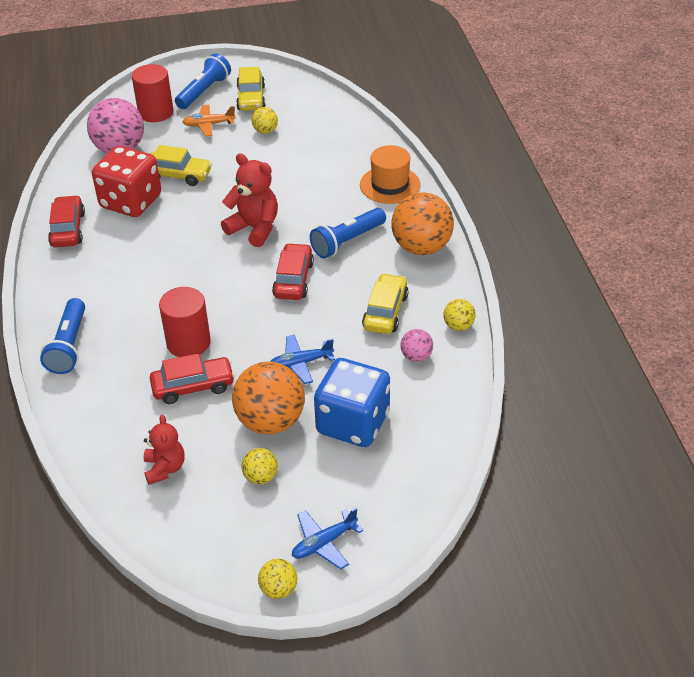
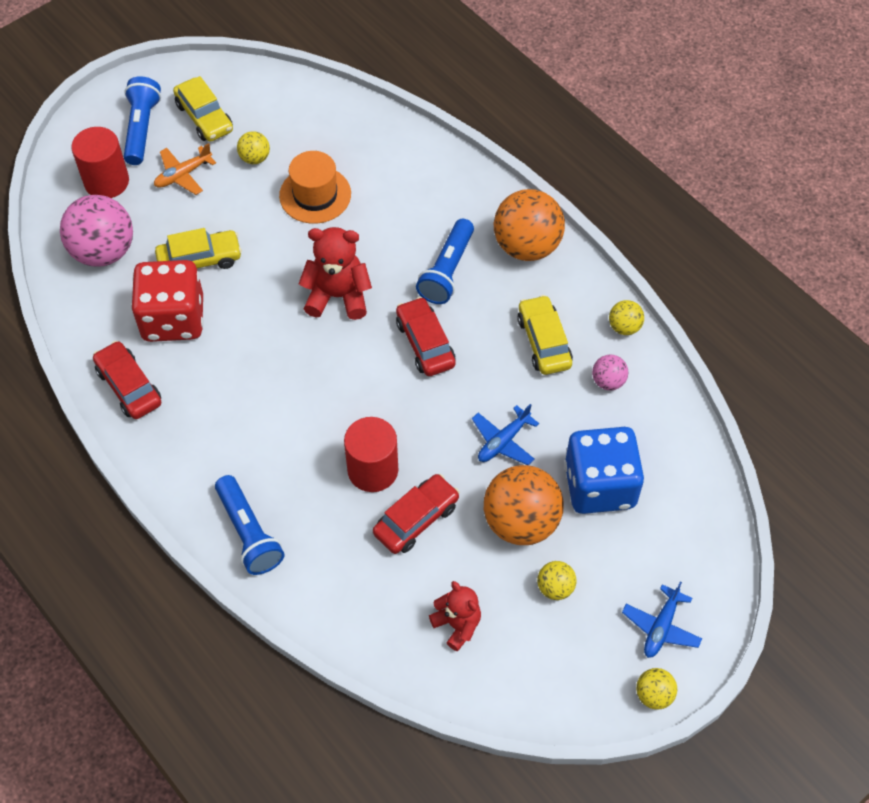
camera: 30 degrees left, 15 degrees up
orange hat [360,145,421,204] -> orange hat moved to [279,151,351,224]

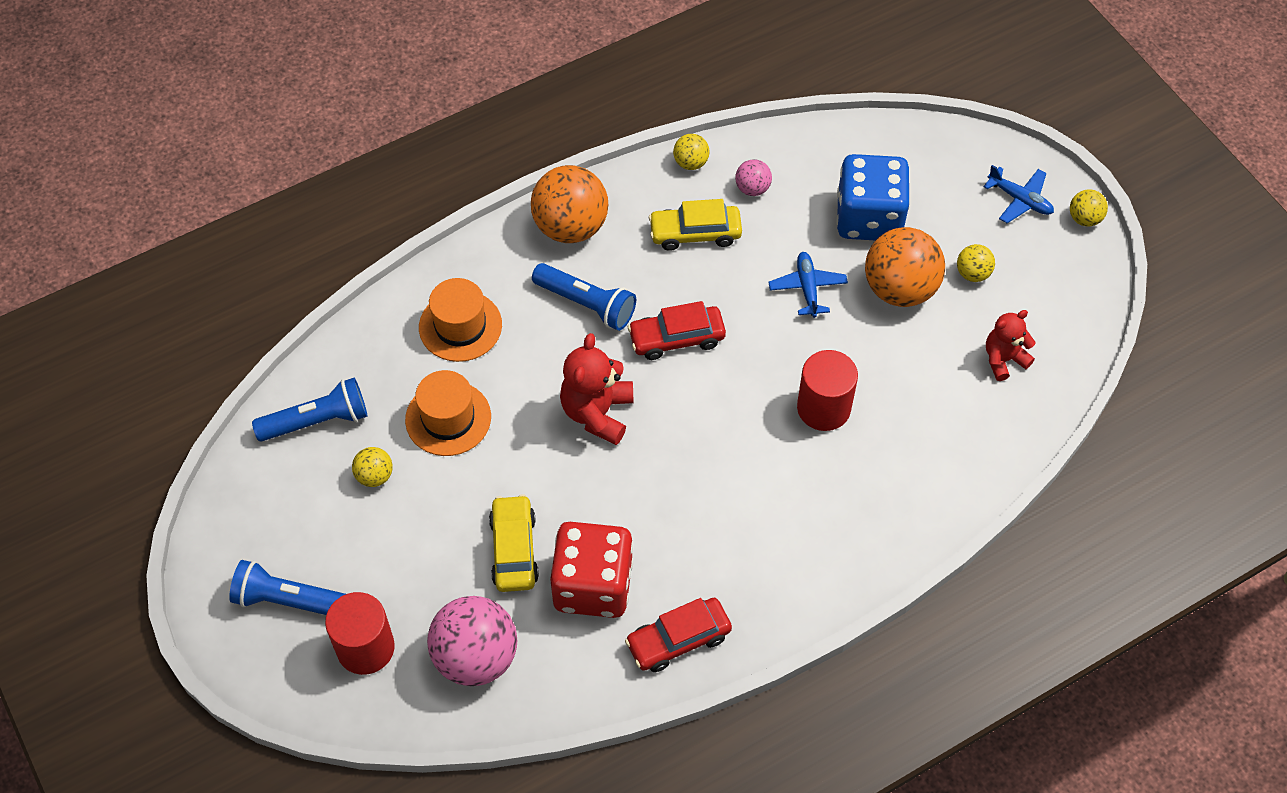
camera: 80 degrees left, 0 degrees up
orange plane [154,143,216,195] -> none
yellow car [173,76,233,142] -> none
blue flashlight [215,475,285,575] -> blue flashlight moved to [252,377,367,441]
red car [373,474,460,554] -> none
blue plane [472,404,539,465] -> blue plane turned 150 degrees counterclockwise [768,252,848,318]
none -> orange hat [419,278,502,362]

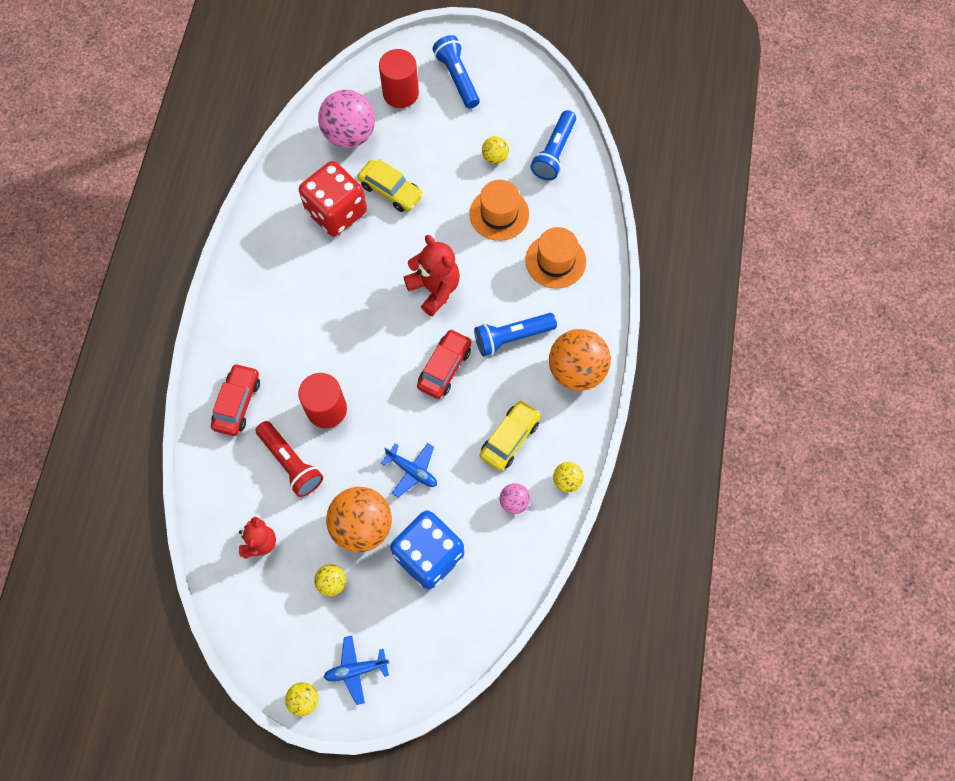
camera: 130 degrees right, 10 degrees up
blue flashlight [229,560,346,615] -> blue flashlight turned 75 degrees counterclockwise [433,35,480,109]
red car [625,598,732,672] -> red car moved to [211,363,260,436]
none -> red flashlight [255,421,323,497]

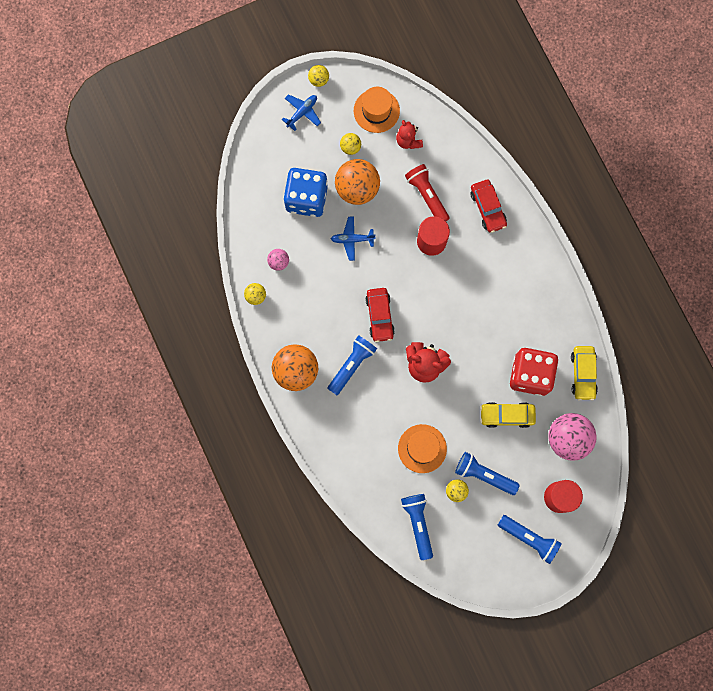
camera: 145 degrees right, 10 degrees up
red flashlight [255,421,323,497] -> red flashlight turned 45 degrees clockwise [405,164,450,221]
yellow car [480,400,540,471] -> yellow car moved to [571,346,598,401]
orange hat [525,227,586,289] -> orange hat moved to [354,87,400,133]
none -> blue flashlight [455,452,520,495]

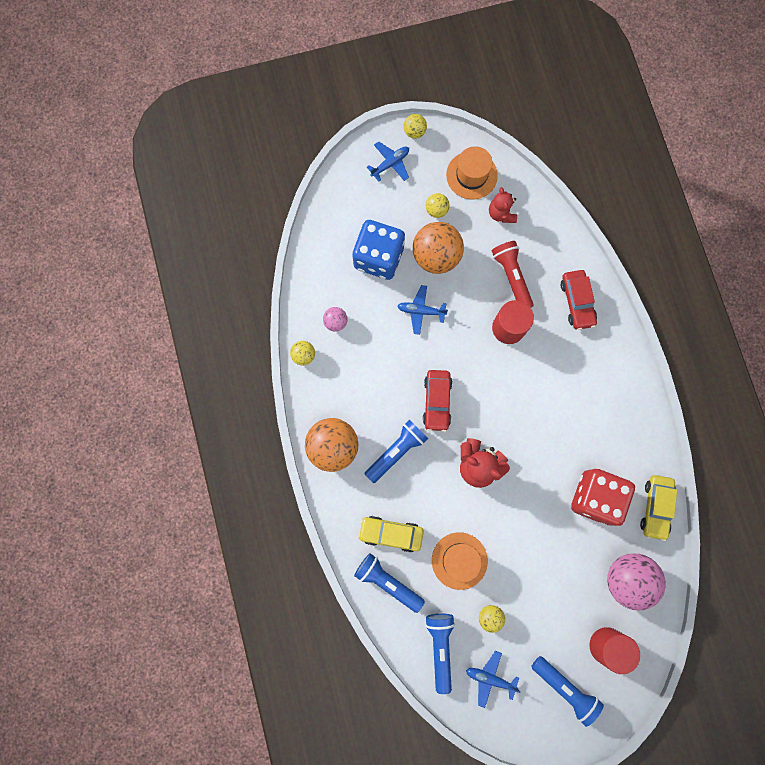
camera: 10 degrees right, 0 degrees up
blue flashlight [455,452,520,495] -> blue flashlight moved to [354,553,425,613]
yellow car [480,402,536,428] -> yellow car moved to [358,516,424,553]
none -> blue plane [466,651,520,708]

